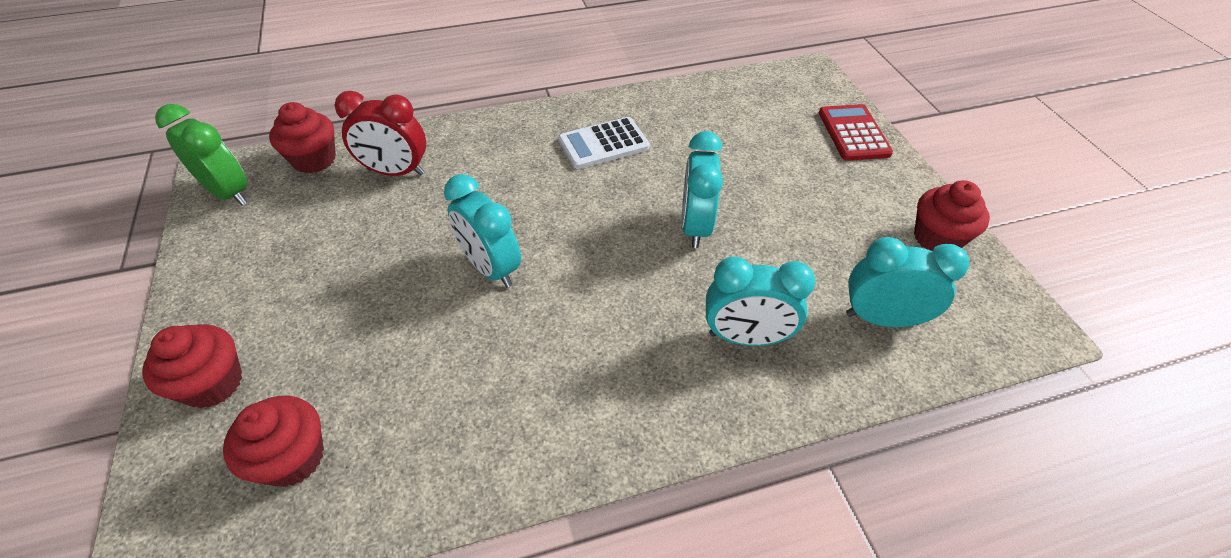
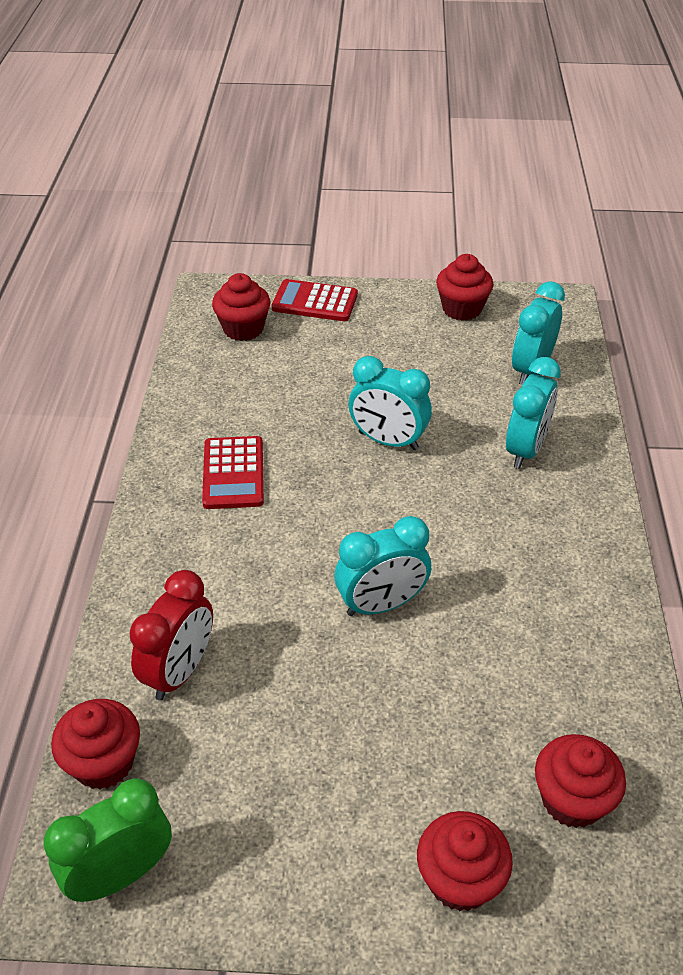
camera: 70 degrees left, 5 degrees down
white calculator [558,117,650,169] -> red calculator [202,436,264,509]
none -> red cupcake [212,273,270,341]

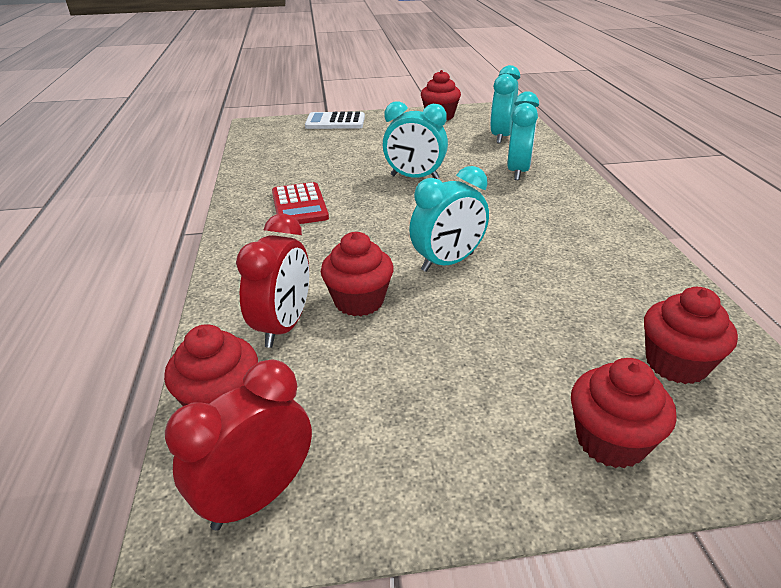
camera: 10 degrees left, 10 degrees down
green clock [43,778,172,902] -> red clock [165,360,312,531]
red cupcake [212,273,270,341] -> red cupcake moved to [321,232,393,316]
red calculator [272,279,358,321] -> white calculator [305,111,365,129]

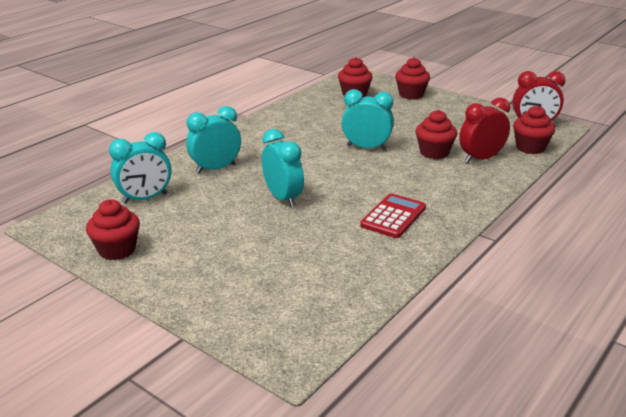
camera: 135 degrees left, 5 degrees down
white calculator [305,111,365,129] -> none

